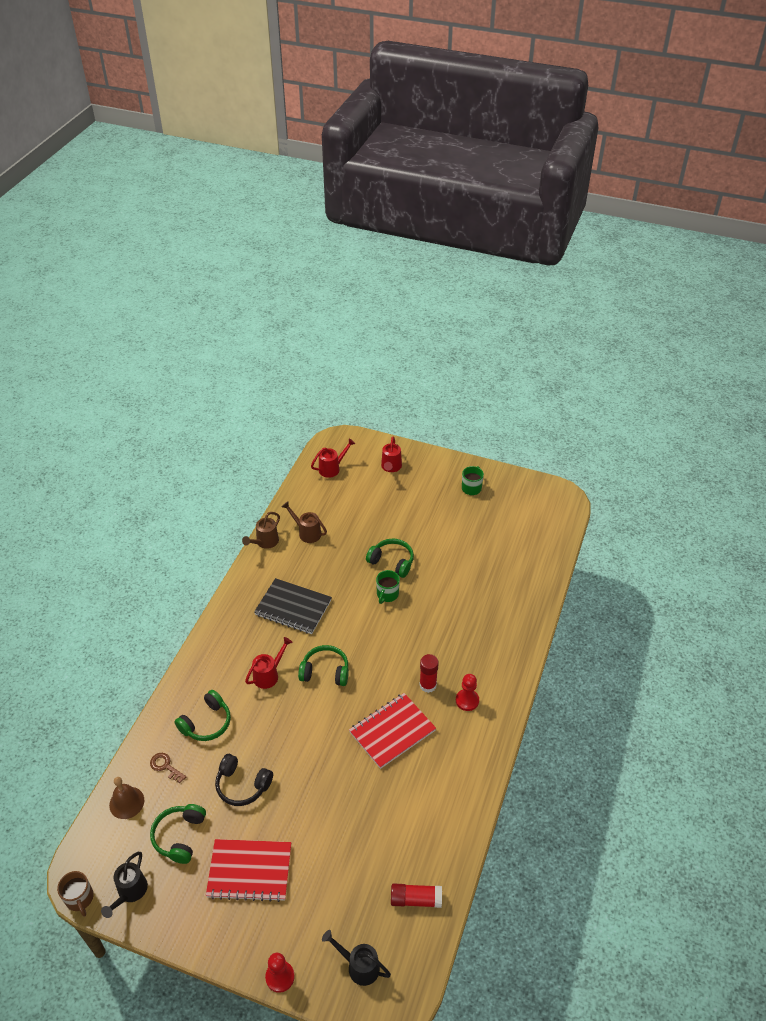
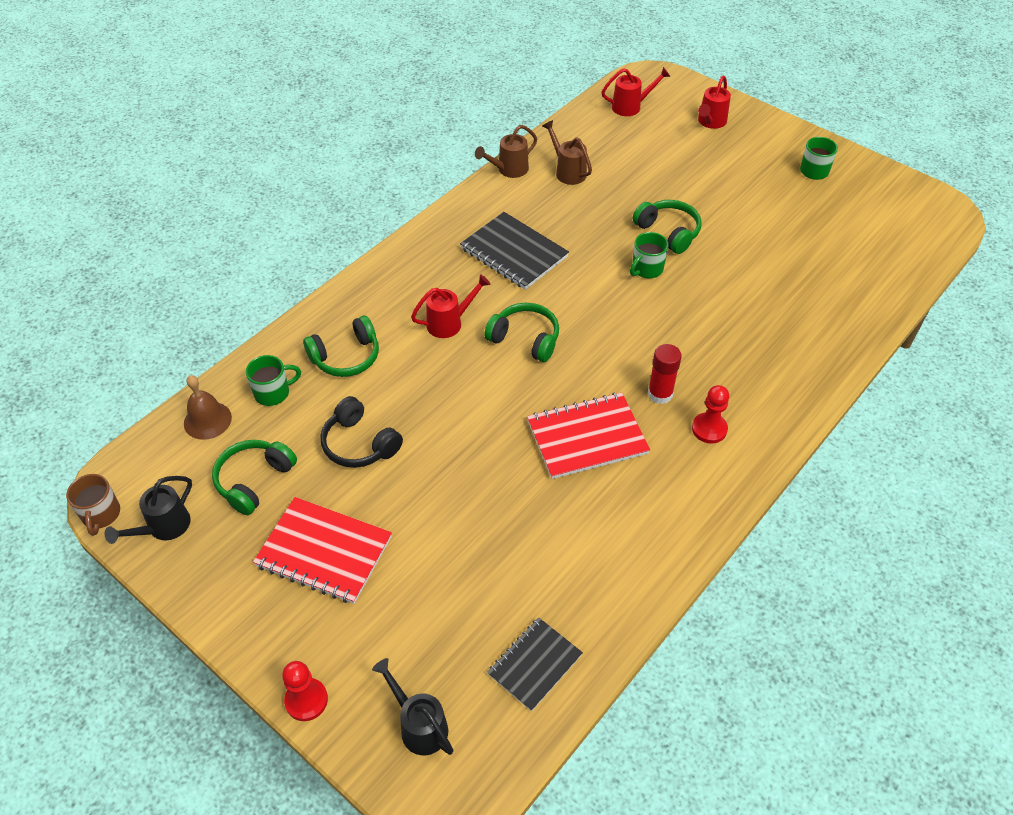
camera: 20 degrees right, 5 degrees up
brown key [150,753,187,783] -> green mug [246,355,301,406]
red glue stick [391,883,442,908] -> black notebook [487,618,583,711]

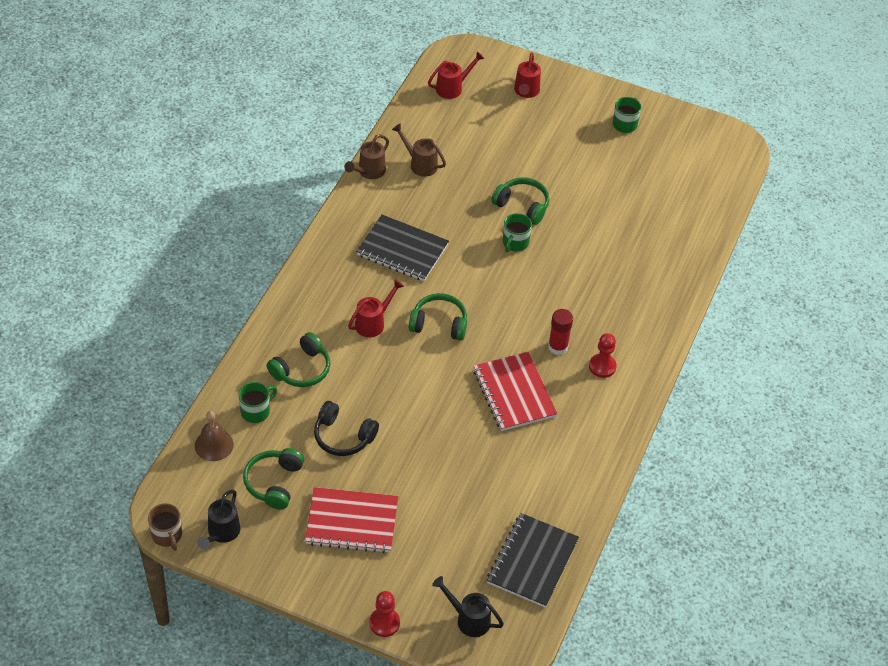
camera: 20 degrees left, 0 degrees up
black notebook [487,618,583,711] -> black notebook [487,513,579,608], size x1.53
red notebook [527,393,650,479] -> red notebook turned 75 degrees counterclockwise [473,352,558,431]

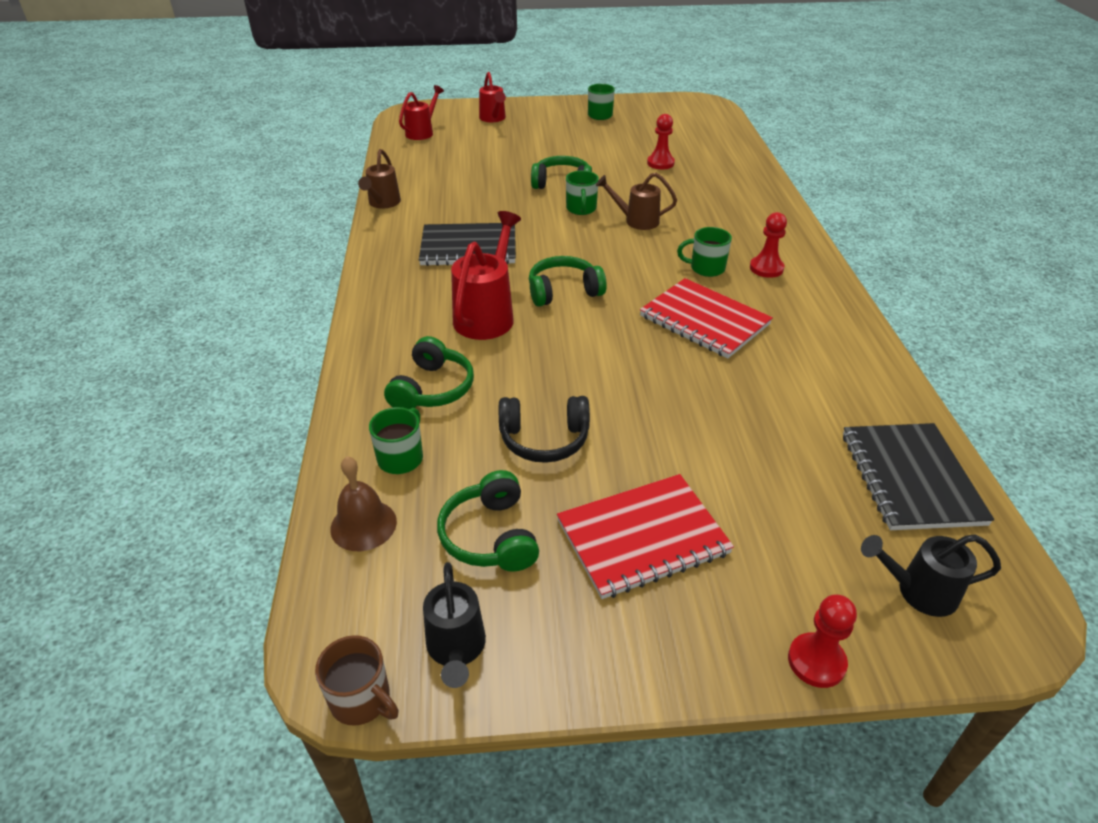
camera: 25 degrees left, 10 degrees down
red watering can [348,279,404,337] -> red watering can [451,211,521,340], size x1.54
brown watering can [392,123,446,177] -> brown watering can moved to [596,173,677,230]
red glue stick [548,309,573,355] -> green mug [677,227,732,277]
none -> red pawn [647,114,675,169]

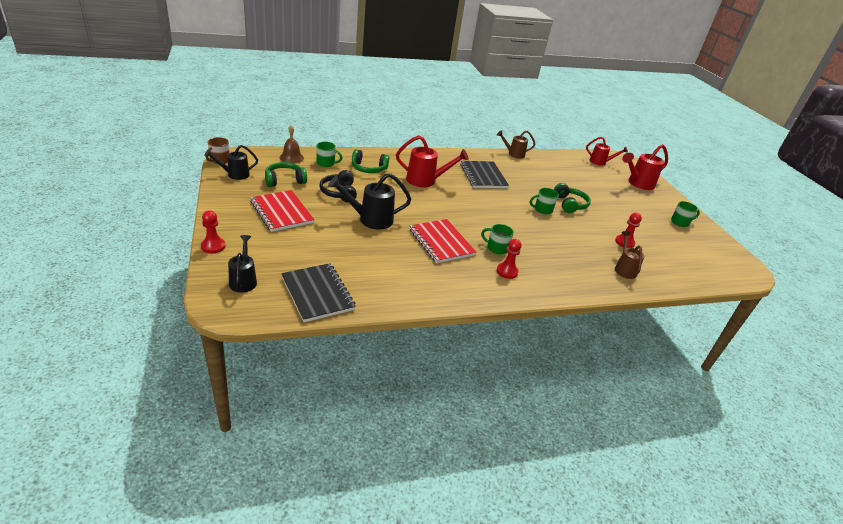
camera: 75 degrees right, 5 degrees down
red watering can [479,72,506,122] -> red watering can [622,144,668,190], size x1.54
green headphones [529,256,607,307] -> none
brown watering can [596,173,677,230] -> brown watering can moved to [615,231,644,279]
red notebook [640,278,773,358] -> red notebook turned 60 degrees counterclockwise [410,219,476,263]
green mug [677,227,732,277] -> green mug turned 60 degrees counterclockwise [481,224,514,254]
black notebook [843,423,994,530] -> black notebook turned 75 degrees clockwise [281,263,356,322]
none -> black watering can [328,173,411,229]

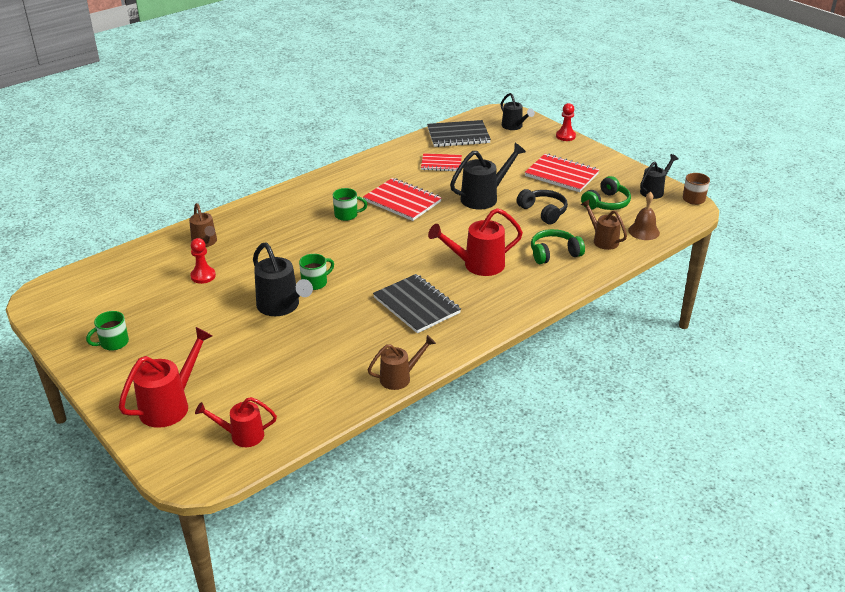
camera: 160 degrees right, 0 degrees up
black notebook [281,263,356,322] -> black notebook turned 45 degrees counterclockwise [427,120,491,147]
green mug [316,142,342,167] -> brown watering can [581,199,627,250]
red pawn [497,239,522,279] -> none
green headphones [554,183,591,213] -> black watering can [253,242,313,316]
none -> red notebook [421,153,462,171]

